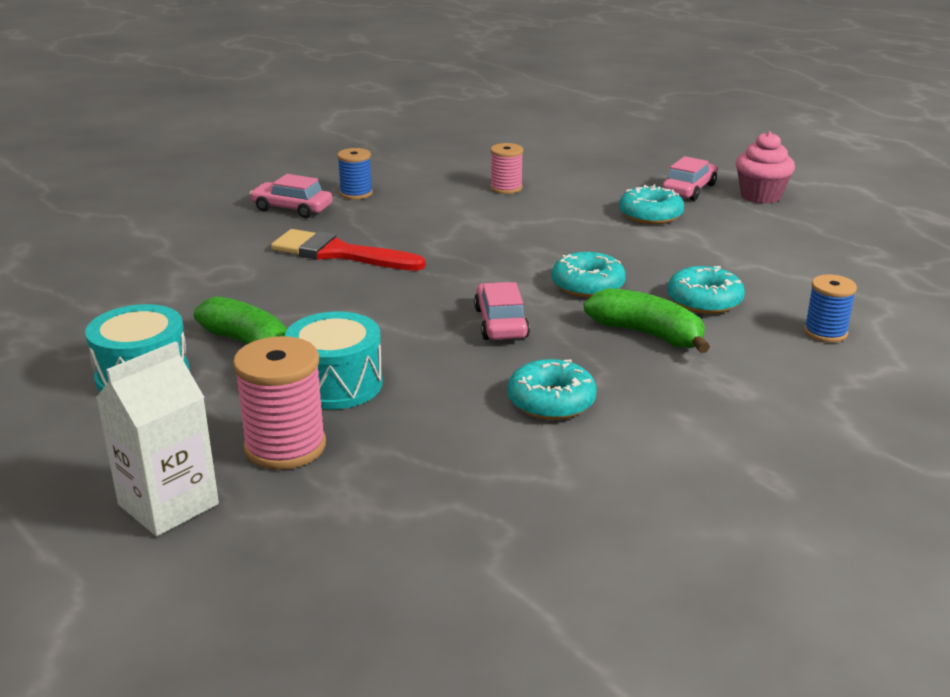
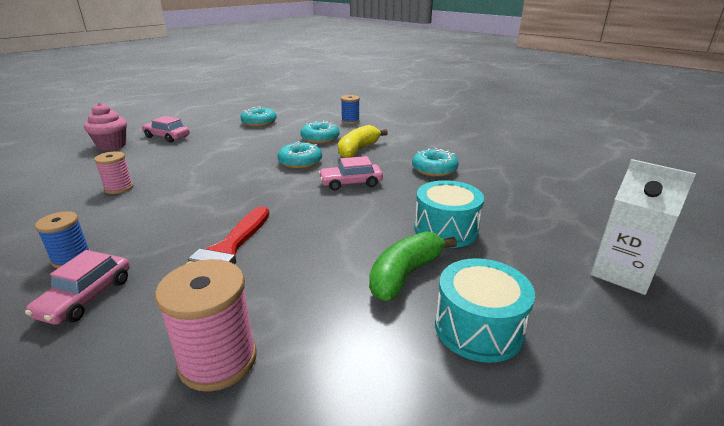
camera: 95 degrees left, 0 degrees up
pink spool [233,336,326,470] -> pink spool moved to [155,259,257,392]
green banana [584,288,710,353] -> yellow banana [338,125,388,158]
turquoise donut [619,184,684,224] -> turquoise donut moved to [240,107,277,127]
pink cupcake [736,131,795,204] -> pink cupcake moved to [84,102,127,151]

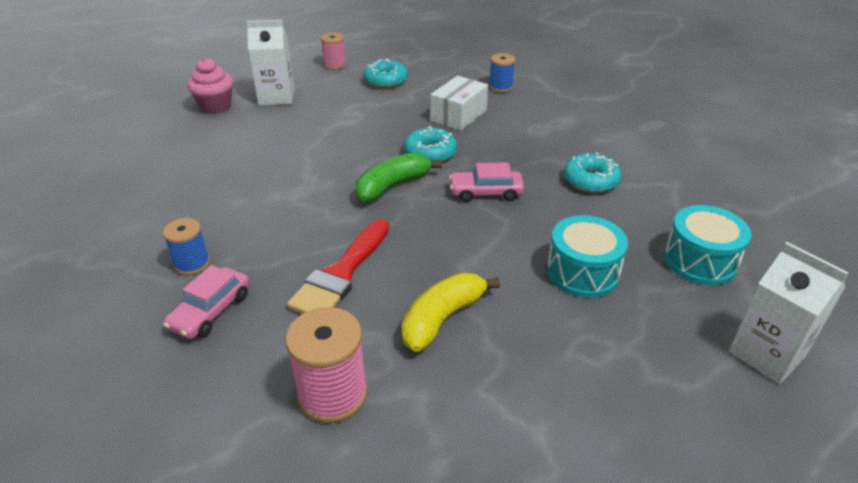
camera: 10 degrees right, 10 degrees up
pink spool [94,151,133,194] -> pink spool moved to [321,33,346,70]
pink car [142,116,190,143] -> white carton [246,20,295,105]
turquoise donut [301,121,340,144] -> white box [430,76,488,131]
yellow banana [338,125,388,158] -> yellow banana moved to [402,273,500,352]
green banana [369,231,457,301] -> green banana moved to [355,152,442,202]
turquoise drum [435,258,535,363] -> turquoise drum moved to [664,205,752,285]

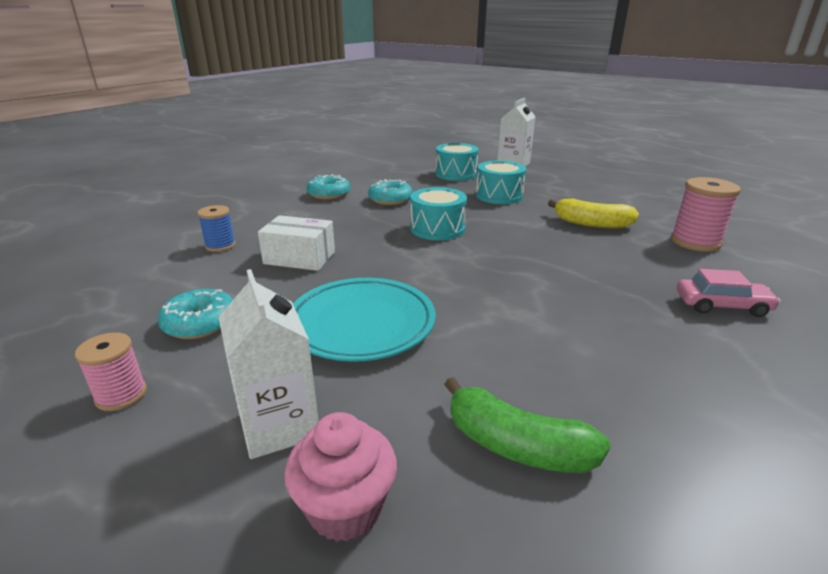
camera: 110 degrees left, 10 degrees down
blue spool [163,218,210,275] -> none
red brush [287,219,389,313] -> none
green banana [355,152,442,202] -> green banana moved to [444,377,611,473]
turquoise donut [404,126,457,162] -> turquoise donut moved to [307,174,351,200]
pink car [449,162,524,202] -> turquoise drum [411,187,467,240]
none -> turquoise plate [293,278,436,362]

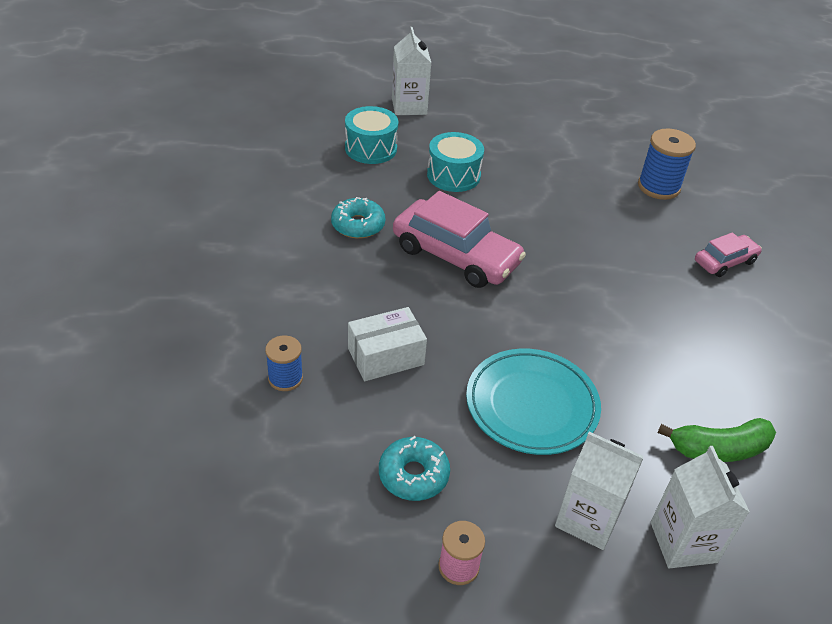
camera: 40 degrees left, 15 degrees up
pink cupcake [284,412,397,542] -> white carton [651,446,749,568]
turquoise donut [307,174,351,200] -> none
turquoise drum [411,187,467,240] -> pink car [393,191,526,288]
yellow banana [548,199,639,229] -> none
pink spool [671,177,741,252] -> blue spool [638,128,696,200]

